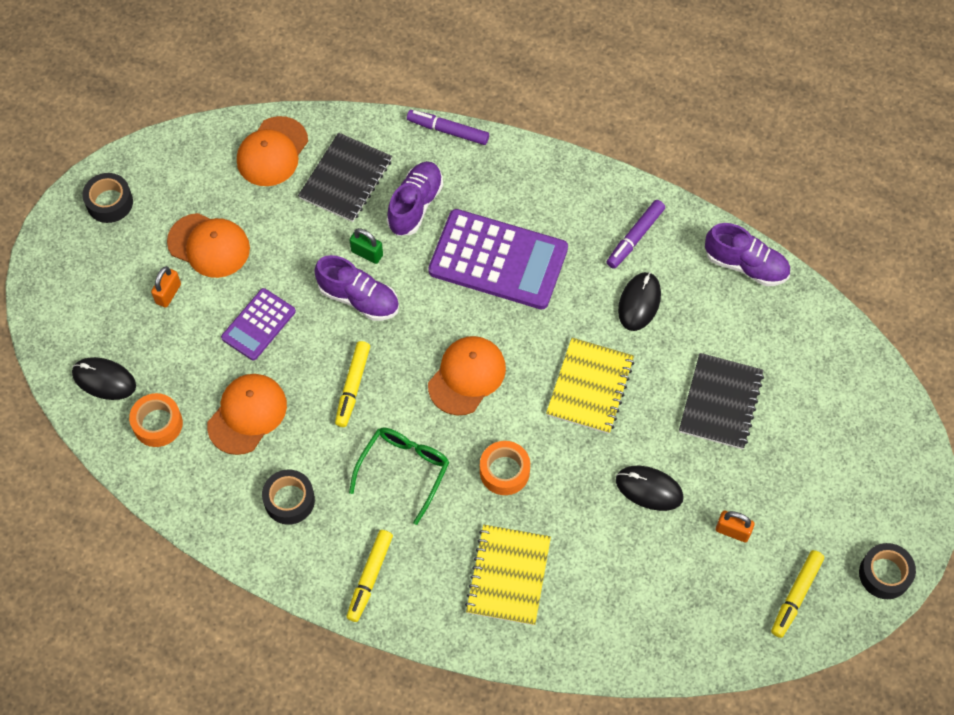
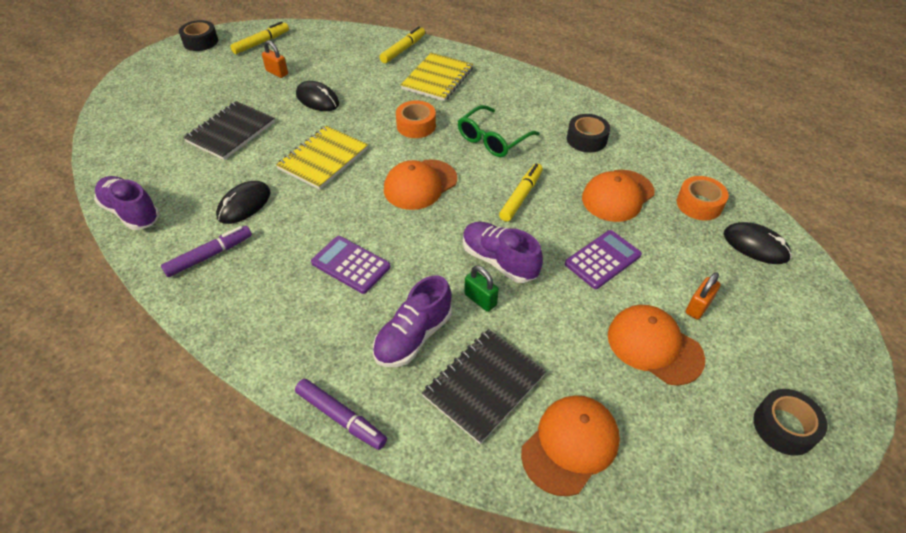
camera: 165 degrees left, 15 degrees down
yellow marker [346,530,393,622] -> yellow marker moved to [380,26,425,63]
purple calculator [428,209,568,309] -> purple calculator [311,236,391,294], size x0.55

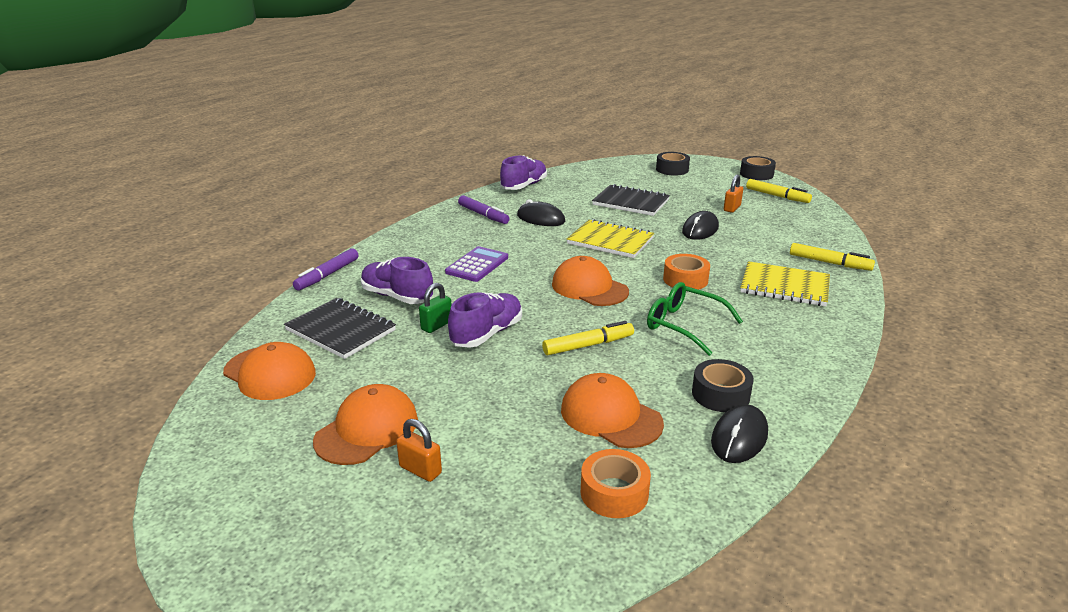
camera: 85 degrees right, 20 degrees down
yellow marker [499,164,543,222] -> yellow marker turned 45 degrees counterclockwise [542,321,634,355]
purple calculator [565,230,642,289] -> none
black mouse [724,222,792,264] -> black mouse moved to [711,404,768,463]
black tape [753,389,828,456] -> black tape moved to [656,152,690,176]

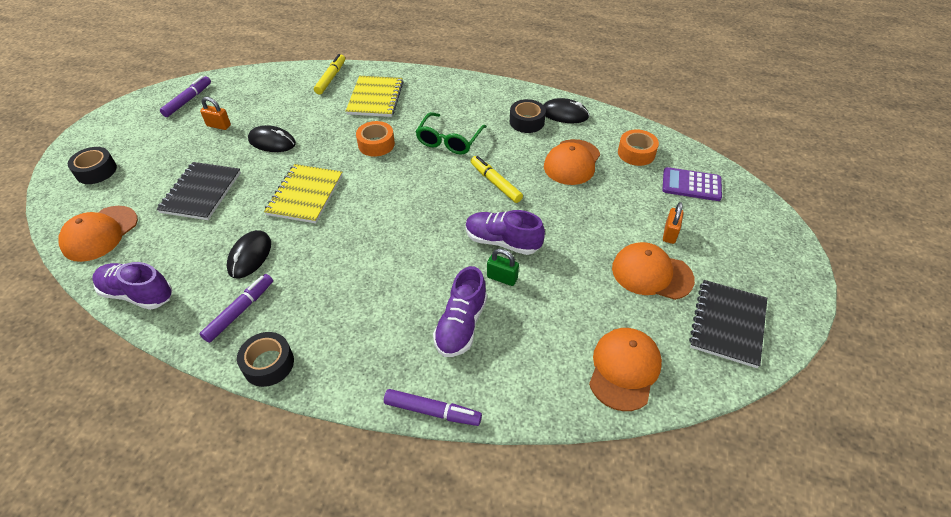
camera: 105 degrees left, 20 degrees up
black notebook [284,298,396,359] -> black notebook moved to [689,280,767,368]
purple calculator [445,246,508,282] -> purple calculator moved to [662,167,722,201]
orange cap [552,256,629,306] -> orange cap moved to [58,206,138,262]
black tape [740,156,776,180] -> black tape moved to [237,332,294,387]
yellow marker [746,179,812,203] -> purple marker [160,76,211,117]

